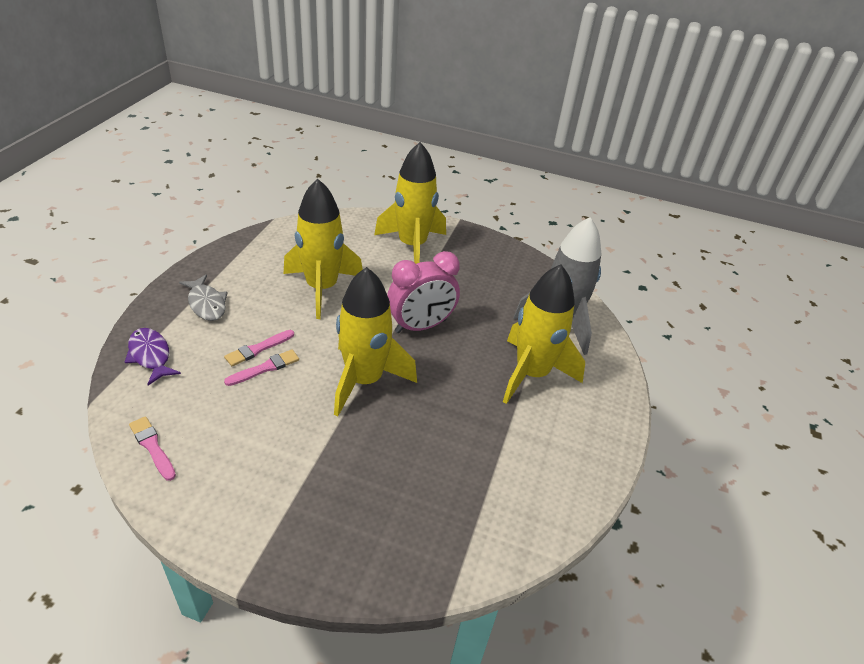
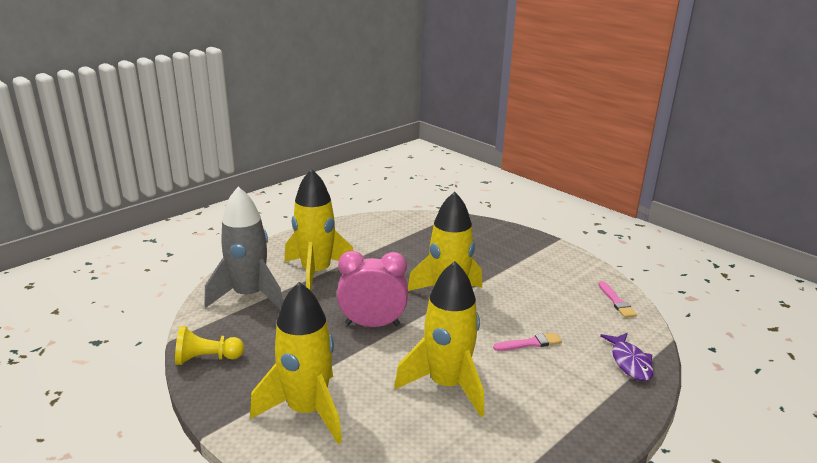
camera: 150 degrees left, 15 degrees down
grey fish [179,274,228,321] -> none
pink brush [224,349,299,386] -> none
none -> yellow pawn [175,326,244,365]

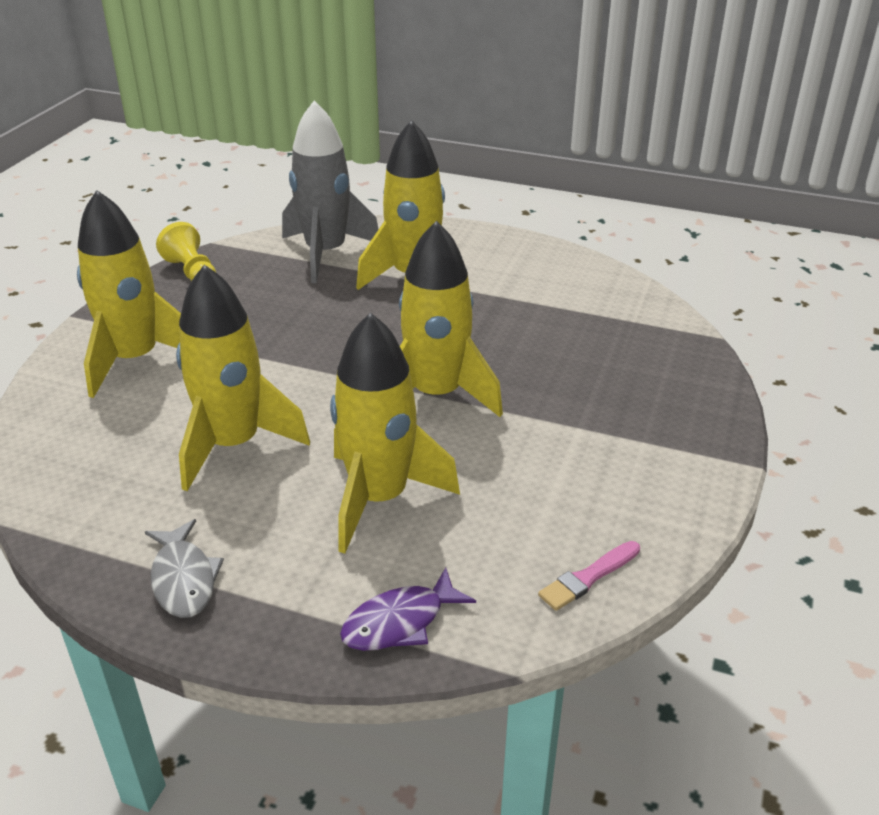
camera: 65 degrees right, 10 degrees up
pink clock [337,251,408,327] -> none
pink brush [493,333,562,351] -> yellow rocket [330,313,460,554]
none -> grey fish [145,519,224,618]

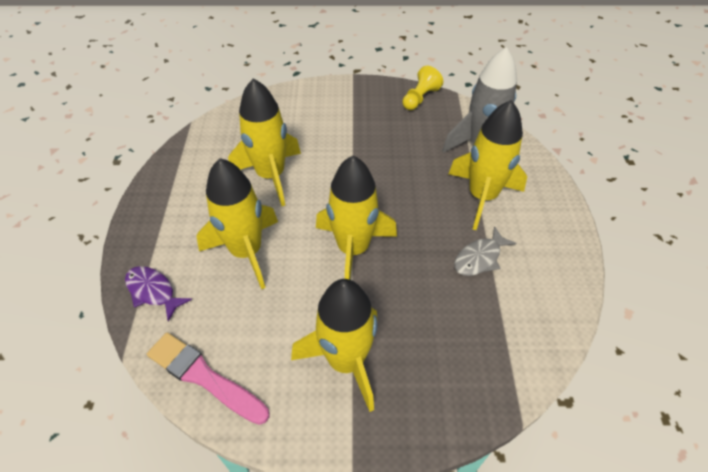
camera: 70 degrees right, 15 degrees up
yellow rocket [77,190,181,398] -> yellow rocket moved to [291,279,378,412]
grey fish [145,519,224,618] -> grey fish moved to [454,226,517,276]
pink brush [538,541,640,611] -> pink brush [147,332,269,425], size x1.77

